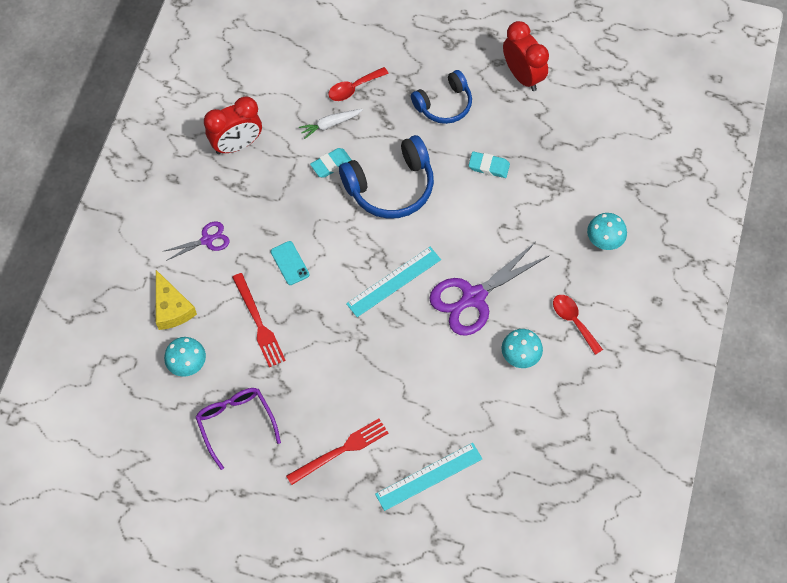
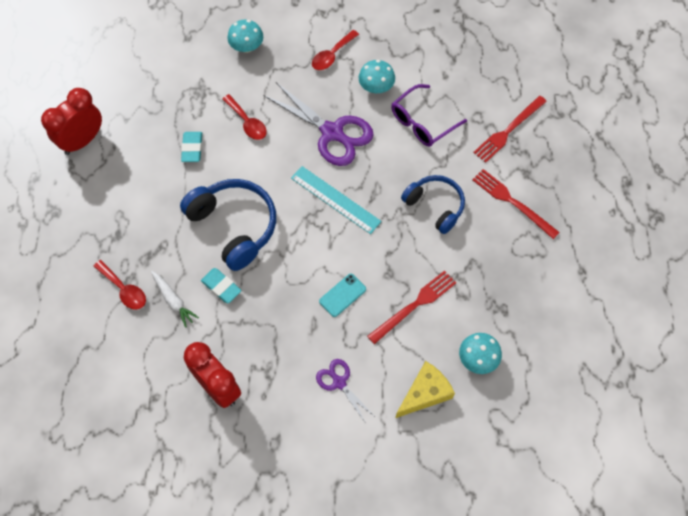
camera: 105 degrees left, 0 degrees up
purple glasses [196,388,281,470] -> purple glasses moved to [391,84,467,147]
turquoise ruler [375,443,482,511] -> red fork [473,96,547,163]
blue headphones [411,70,472,124] -> blue headphones moved to [401,175,465,234]
none -> red spoon [222,94,267,140]

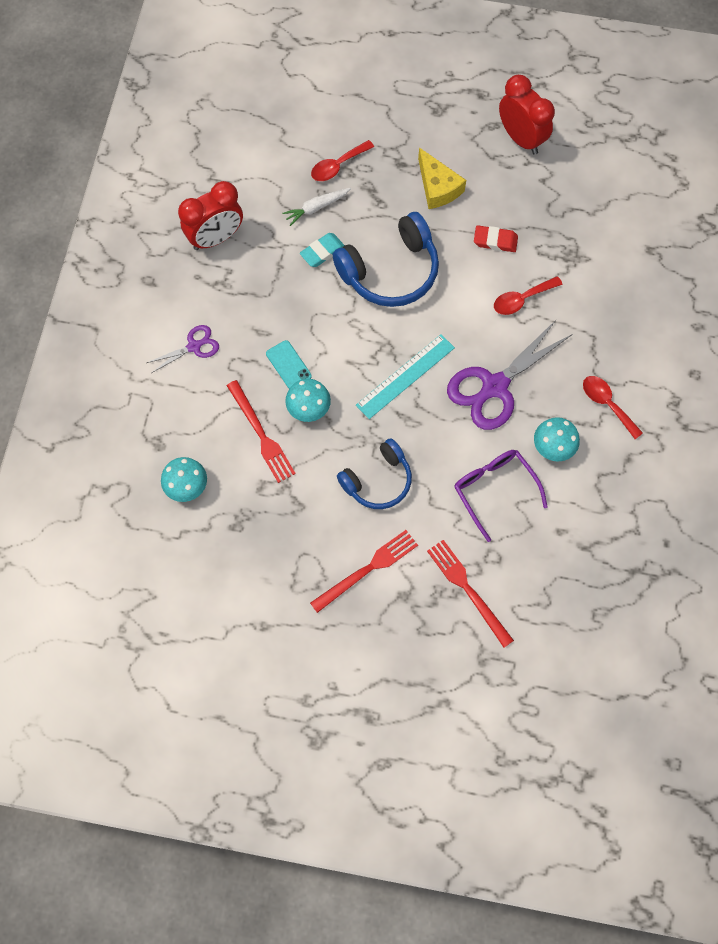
camera: 100 degrees right, 5 degrees up
turquoise eraser [181,132,202,162] -> red eraser [474,225,518,252]
turquoise mushroom [227,20,263,53] -> turquoise mushroom moved to [285,379,331,422]
yellow cheese [396,361,455,418] -> yellow cheese moved to [418,148,466,209]

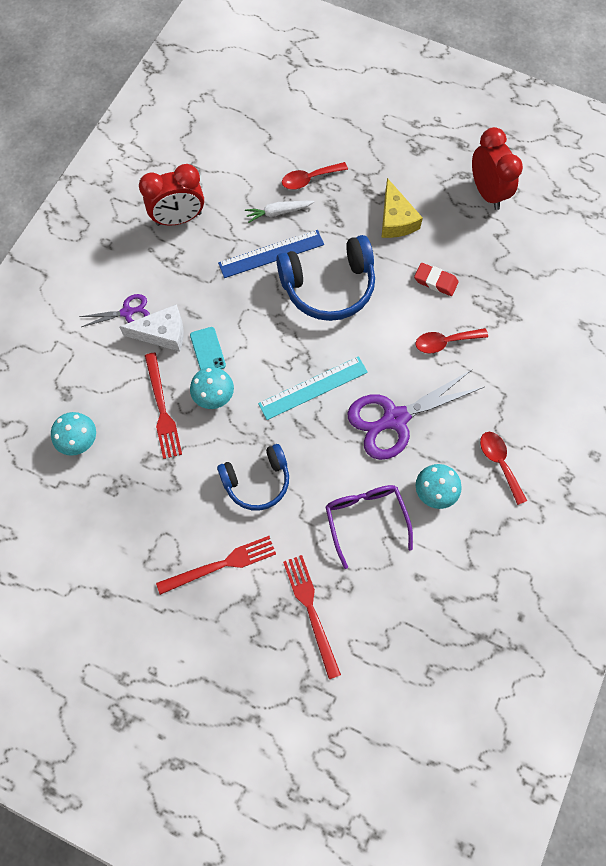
camera: 15 degrees right, 0 degrees up
turquoise eraser [300,233,345,267] -> blue ruler [218,230,324,278]
none -> white cheese [120,304,184,352]

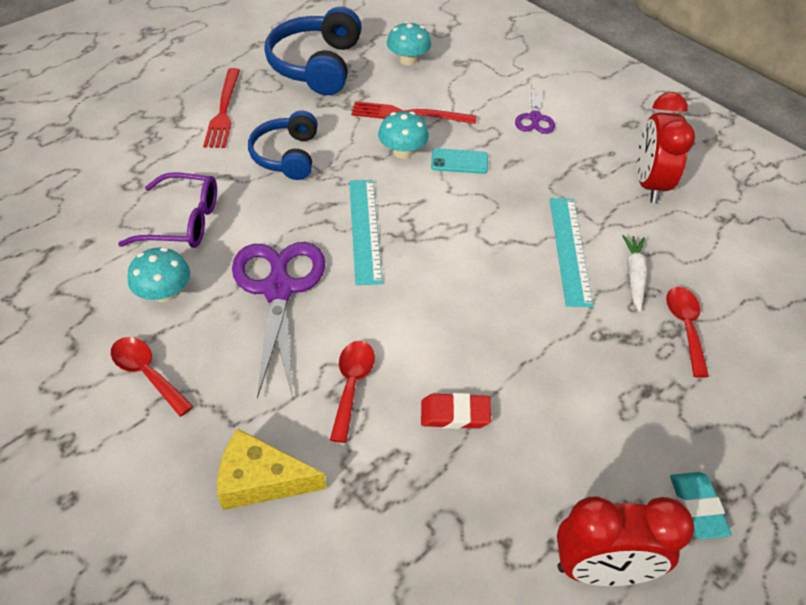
camera: 110 degrees right, 20 degrees down
white cheese [120,304,184,352] -> none
blue ruler [218,230,324,278] -> turquoise ruler [550,198,593,307]
blue headphones [276,235,375,321] -> blue headphones moved to [264,7,362,95]
red fork [283,555,341,679] -> none
yellow cheese [381,178,423,238] -> yellow cheese moved to [217,429,326,510]
red eraser [414,263,459,296] -> red eraser turned 45 degrees clockwise [421,393,491,429]
red spoon [480,432,527,505] -> red spoon turned 135 degrees counterclockwise [111,337,194,417]
none -> turquoise eraser [670,472,732,539]

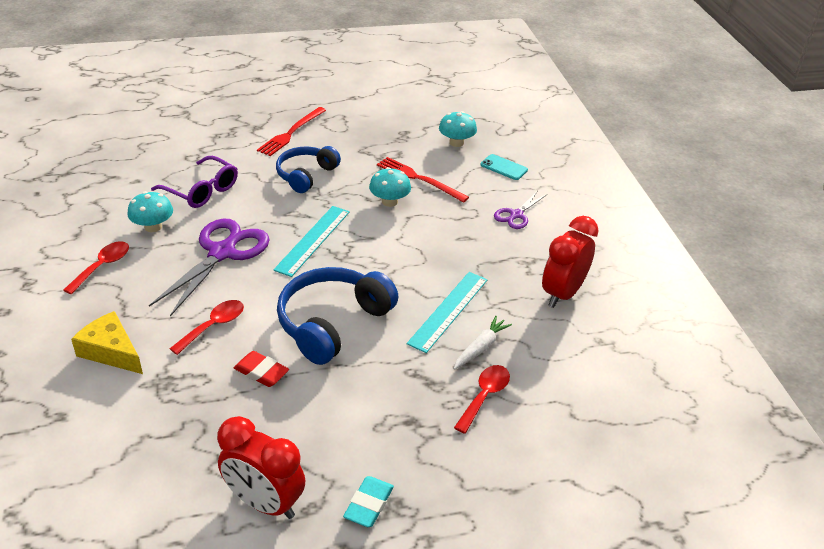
camera: 30 degrees right, 10 degrees down
red spoon [111,337,194,417] -> red spoon turned 45 degrees clockwise [64,241,129,294]
blue headphones [264,7,362,95] -> blue headphones moved to [277,267,398,365]
turquoise phone [431,148,488,174] -> turquoise phone moved to [480,154,528,180]

